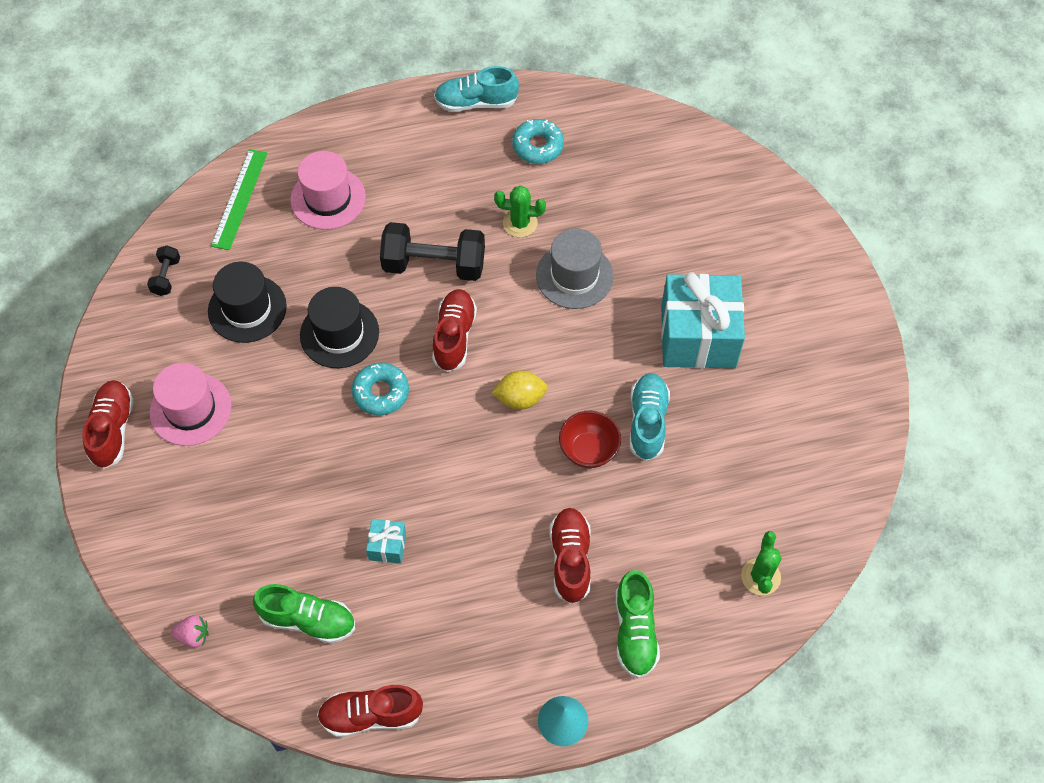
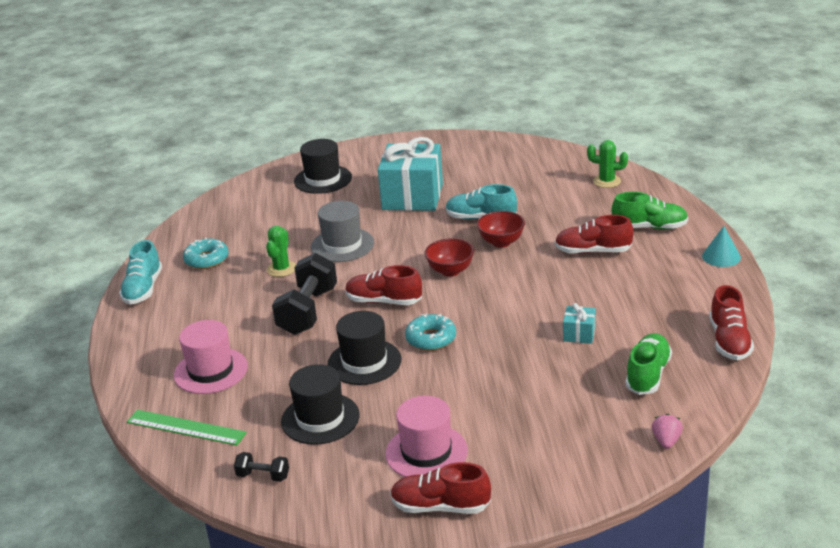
camera: 80 degrees left, 30 degrees down
yellow lemon [491,370,548,410] -> red bowl [425,238,474,276]
none -> black hat [294,139,352,194]

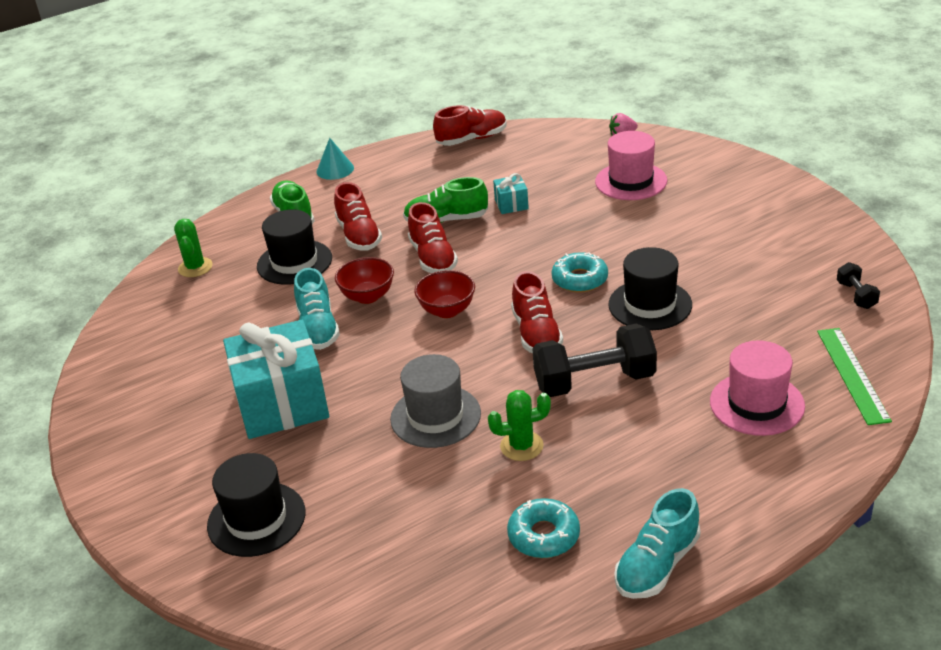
camera: 115 degrees left, 5 degrees up
turquoise shoe [119,240,162,304] -> turquoise shoe turned 150 degrees clockwise [614,488,700,599]
black hat [281,364,359,445] -> black hat moved to [257,209,332,285]
pink hat [385,396,468,477] -> pink hat moved to [595,131,667,200]
red shoe [390,462,491,514] -> red shoe moved to [408,202,458,273]
green shoe [625,333,672,395] -> green shoe moved to [403,177,488,223]

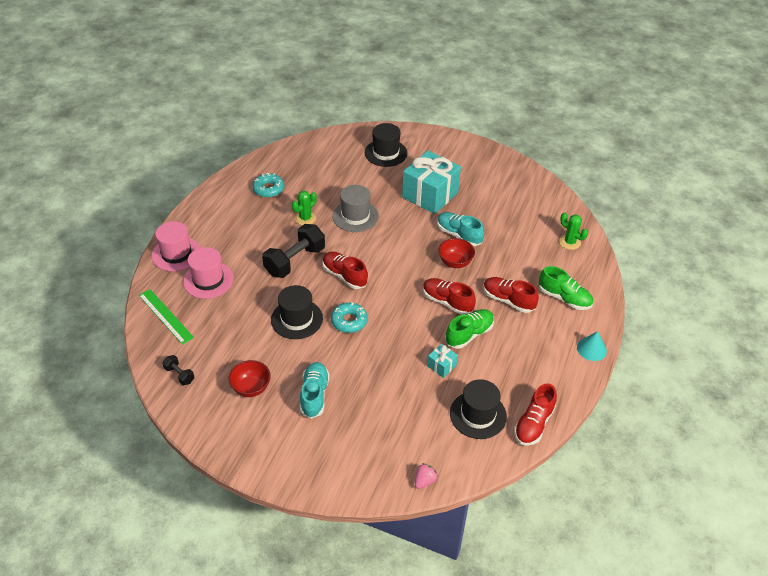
camera: 140 degrees right, 10 degrees up
black hat [257,209,332,285] -> black hat moved to [450,379,507,439]
red bowl [415,270,475,318] -> red bowl moved to [228,360,271,397]
pink hat [595,131,667,200] -> pink hat moved to [152,221,200,271]
turquoise shoe [614,488,700,599] -> turquoise shoe moved to [300,362,330,419]

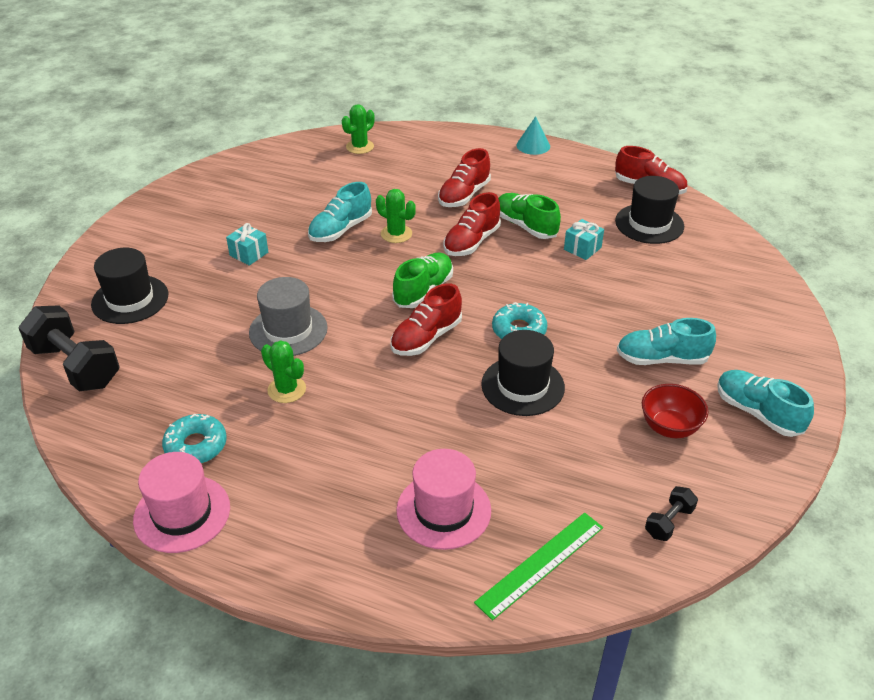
camera: 90 degrees left, 5 degrees down
pink hat [152,221,200,271] -> pink hat moved to [133,452,230,553]
black dumbbell [262,224,325,278] -> black dumbbell moved to [18,305,120,391]
turquoise gift [402,150,461,214] -> turquoise gift [226,223,268,266], size x0.43
pink strawberry [415,463,437,489] -> none
red bowl [439,238,475,268] -> green cactus [376,189,416,243]
green shoe [539,266,593,310] -> green shoe moved to [392,253,453,308]
none -> turquoise shoe [717,370,814,437]

